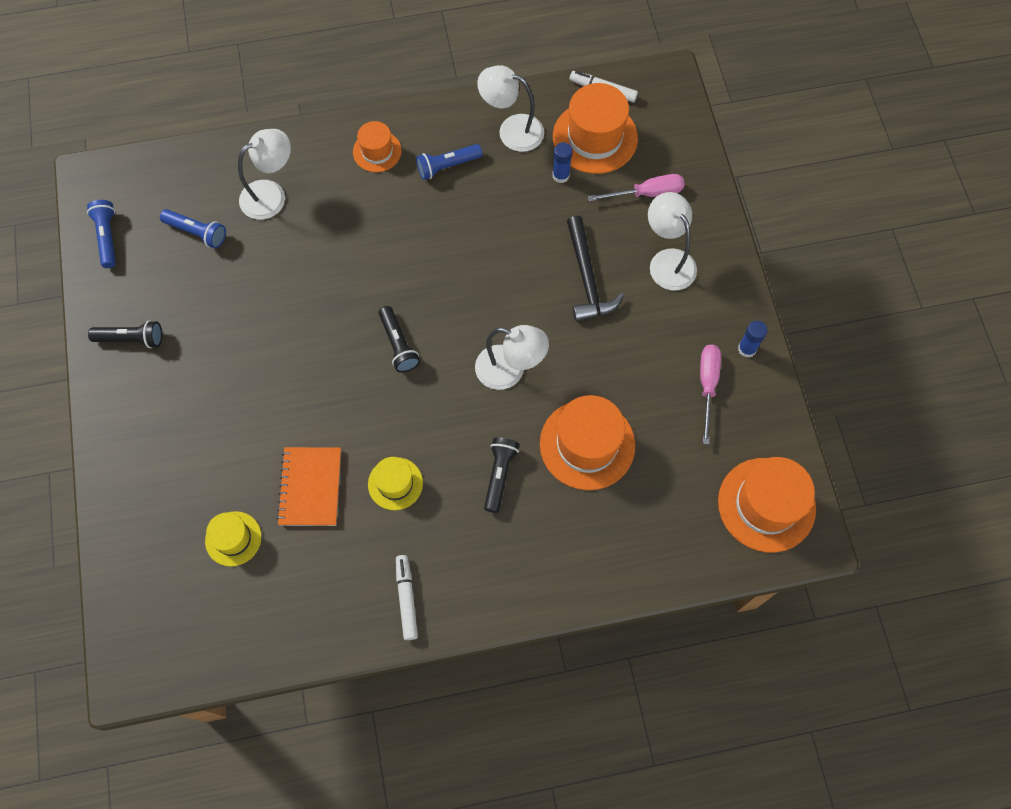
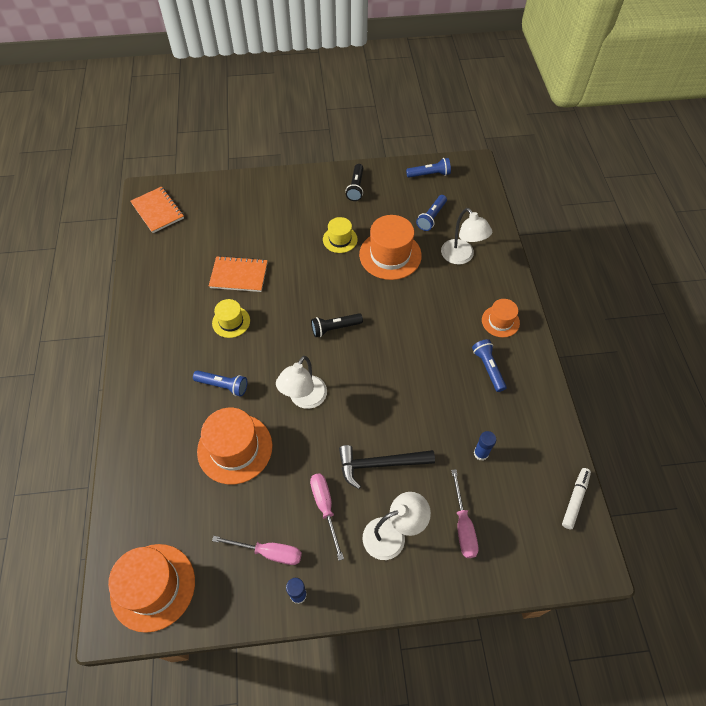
camera: 95 degrees right, 10 degrees down
yellow hat [205,511,261,567] -> yellow hat moved to [323,217,358,253]
white marker [396,555,418,640] -> none
white lamp [477,65,544,152] -> none
black flashlight [484,437,519,513] -> blue flashlight [193,370,247,397]
orange hat [553,83,638,174] -> orange hat moved to [359,215,422,280]
none -> orange notebook [130,186,184,233]
none -> pink screwdriver [310,473,344,561]

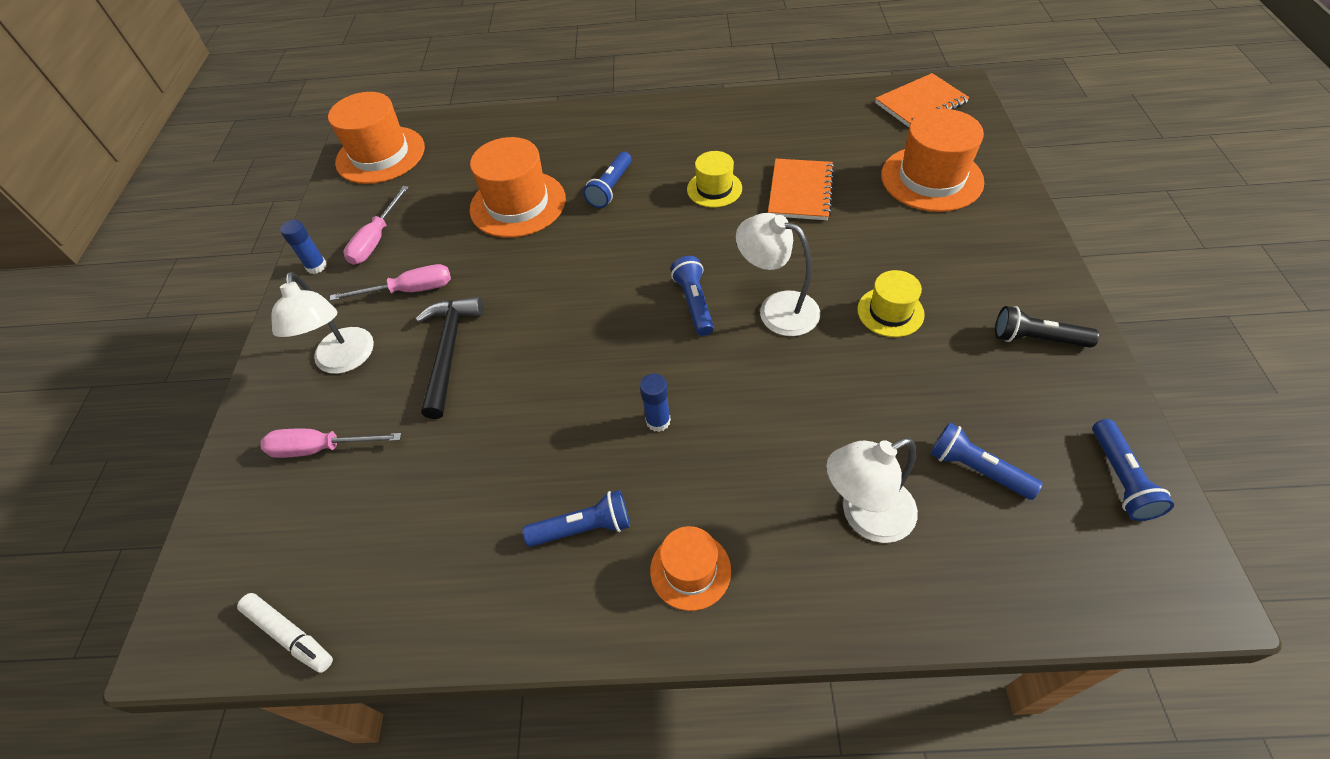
camera: 100 degrees right, 5 degrees down
white lamp [276,356,327,409] -> white lamp moved to [736,213,820,336]
black flashlight [311,313,363,337] -> blue flashlight [671,256,714,336]
orange hat [359,215,422,280] -> orange hat moved to [881,109,984,212]
blue glue stick [474,431,496,461] -> blue glue stick moved to [640,374,671,432]

